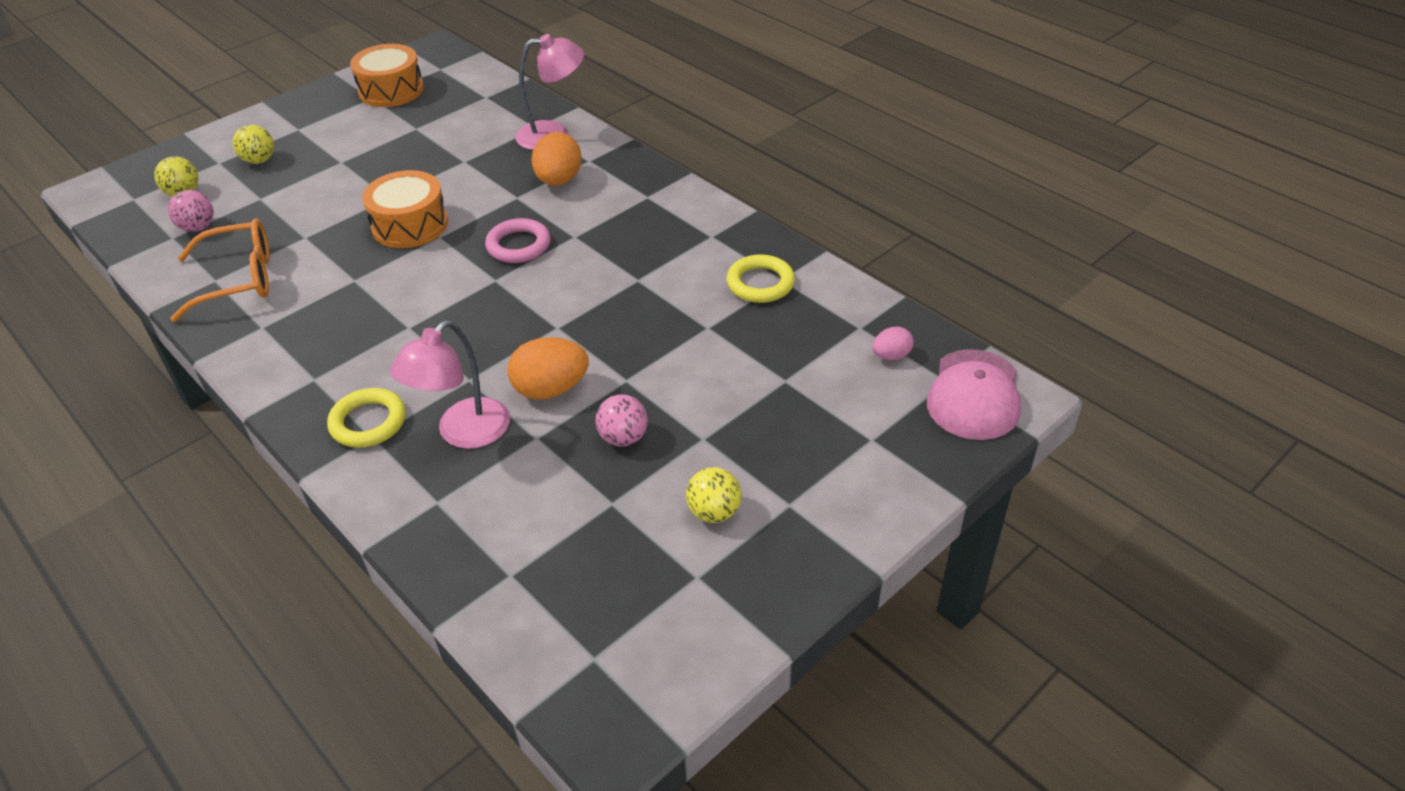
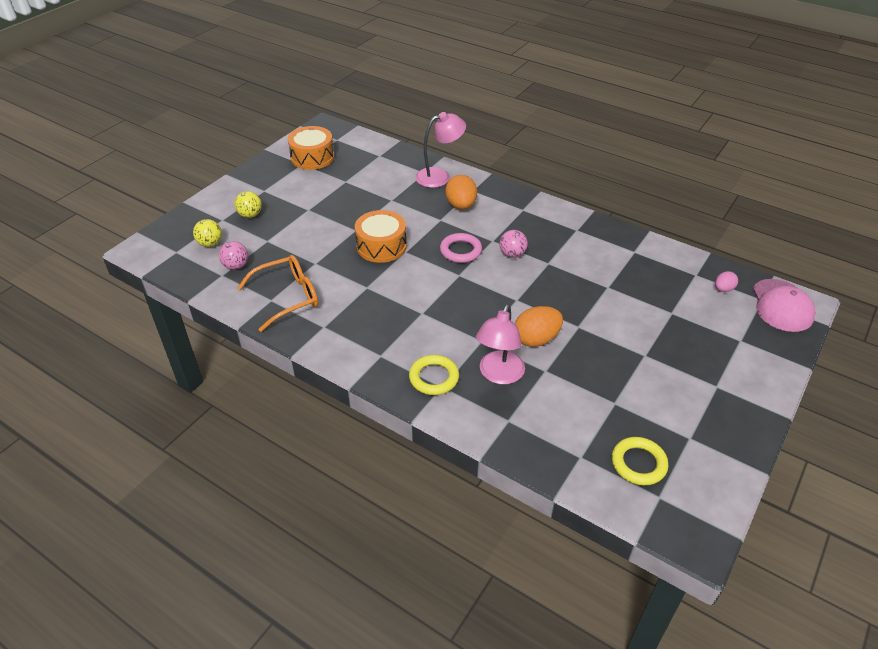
camera: 15 degrees left, 0 degrees up
pink ball [595,394,648,446] -> pink ball moved to [499,230,528,258]
yellow ball [686,467,742,523] -> none
yellow ring [726,254,795,303] -> yellow ring moved to [612,437,668,485]

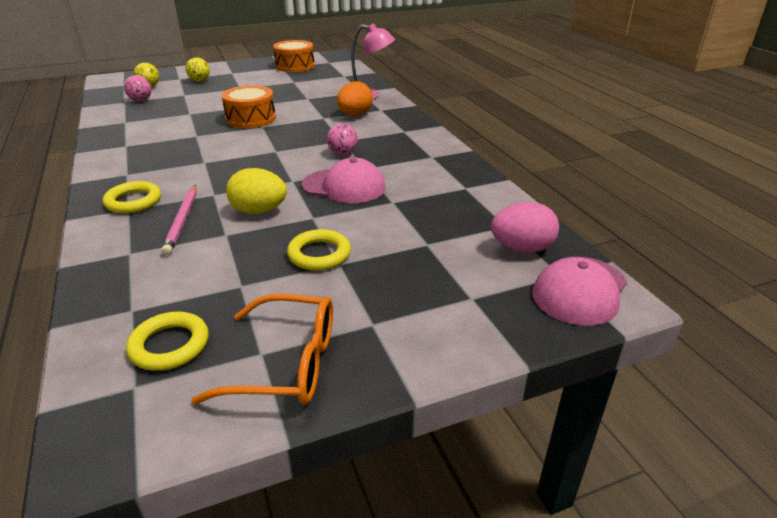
camera: 35 degrees right, 10 degrees down
orange glasses [237,255,318,332] -> orange glasses moved to [191,294,333,405]
pink ring [440,233,482,263] -> none
pink lamp [476,304,525,385] -> pink pencil [161,185,197,255]
orange egg [515,306,563,347] -> yellow egg [226,168,287,214]
pink egg [715,271,738,292] -> pink egg [491,202,559,253], size x1.80
none -> yellow ring [287,229,351,271]
none -> pink cap [302,158,386,203]

